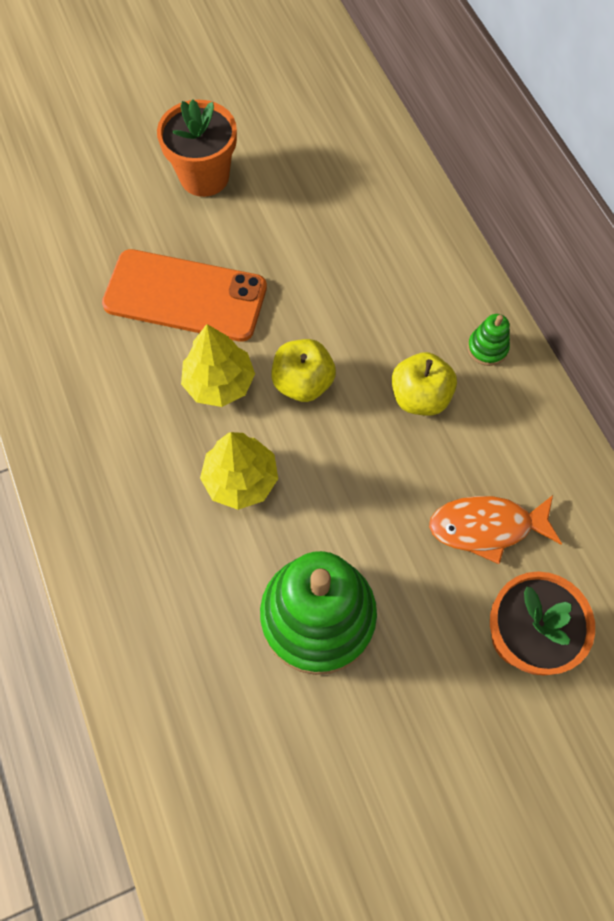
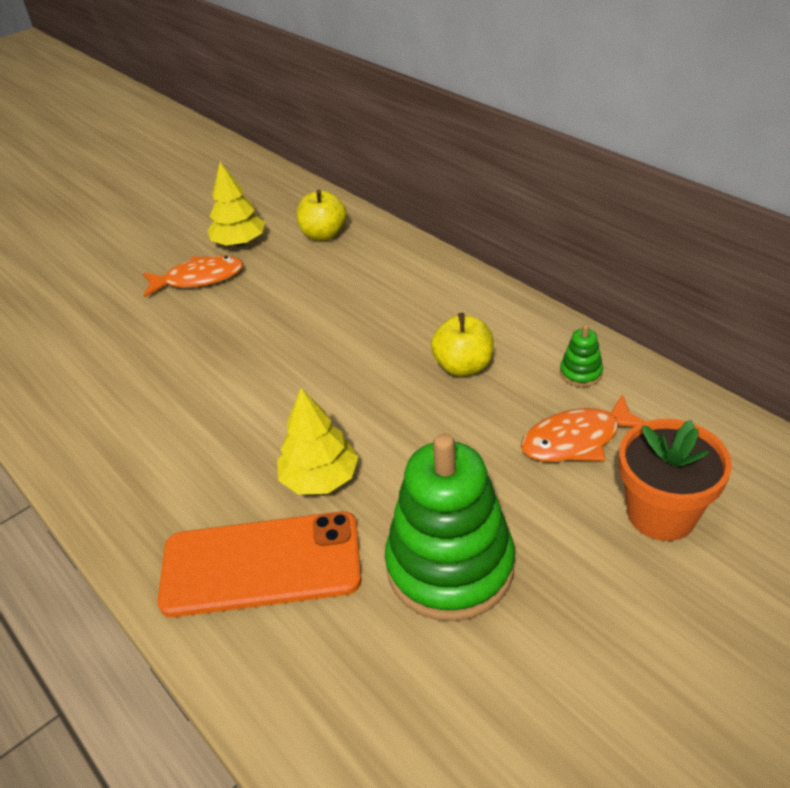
camera: 15 degrees left, 25 degrees down
orange phone [102,249,267,342] -> orange phone moved to [157,511,361,617]
orange flower pot [157,99,237,197] -> orange fish [143,255,244,297]
yellow tree [181,324,255,407] -> yellow tree moved to [207,162,265,246]
yellow apple [271,339,336,402] -> yellow apple moved to [297,190,347,241]
green stacking toy [467,314,510,366] -> green stacking toy moved to [560,324,603,387]

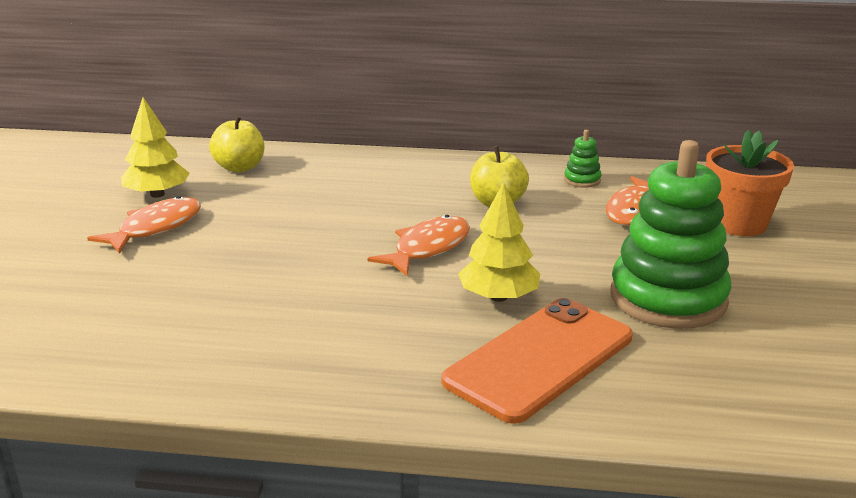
camera: 45 degrees left, 15 degrees down
none -> orange fish [367,215,470,276]

